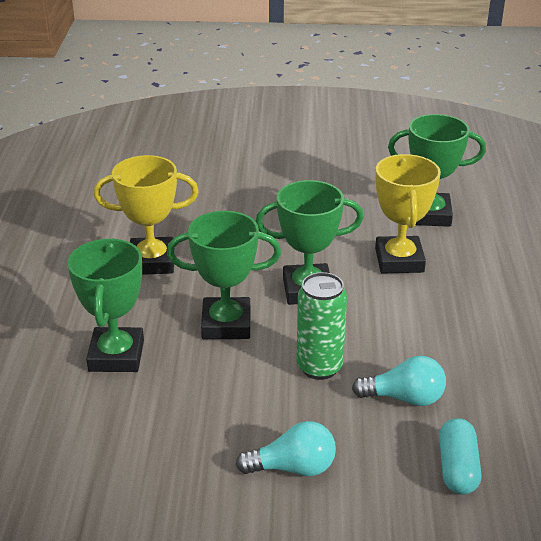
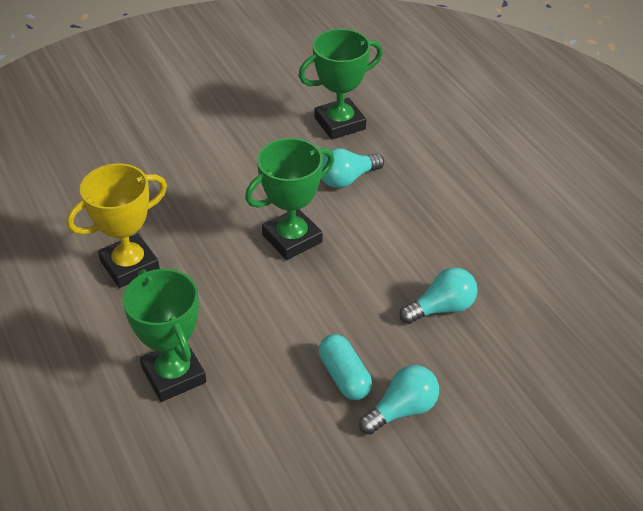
camera: 30 degrees left, 10 degrees up
green trophy [167,211,281,339] -> none
green can [297,272,347,380] -> none
yellow trophy [375,154,441,273] -> turquoise light bulb [322,148,384,188]
turquoise capsule [439,418,481,495] -> turquoise capsule moved to [319,334,372,400]

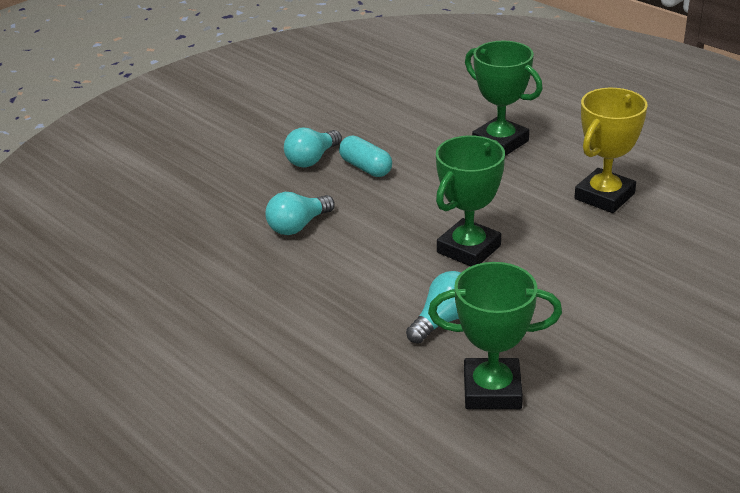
camera: 165 degrees right, 10 degrees down
green trophy [298,29,383,140] -> green trophy turned 45 degrees clockwise [428,262,562,409]

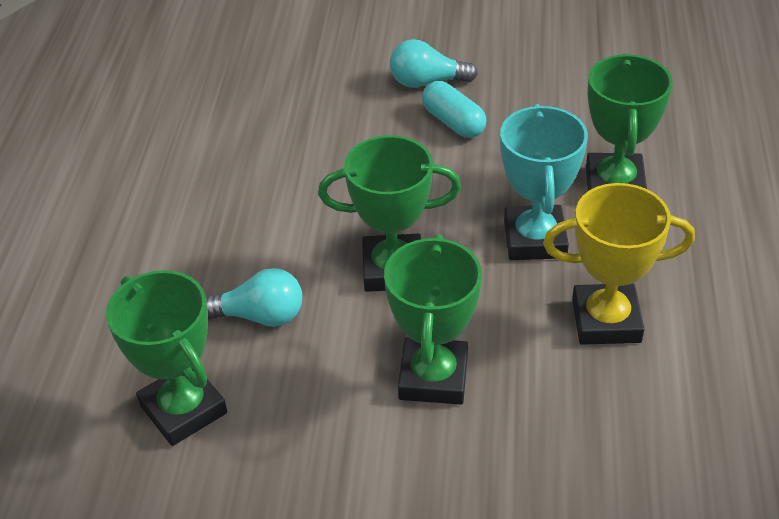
camera: 50 degrees right, 10 degrees up
turquoise light bulb [265,192,335,235] -> none
turquoise capsule [339,136,392,177] -> turquoise capsule turned 45 degrees counterclockwise [422,81,486,138]
none -> green trophy [384,234,482,405]
none -> turquoise trophy [500,104,588,260]

